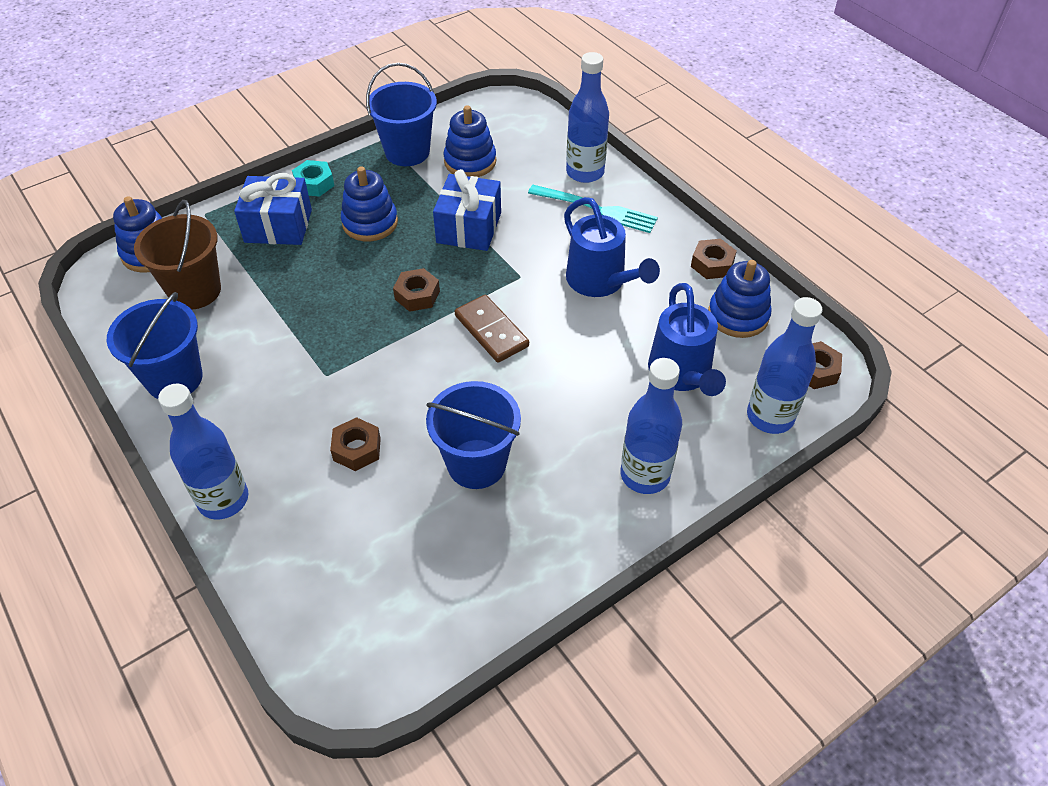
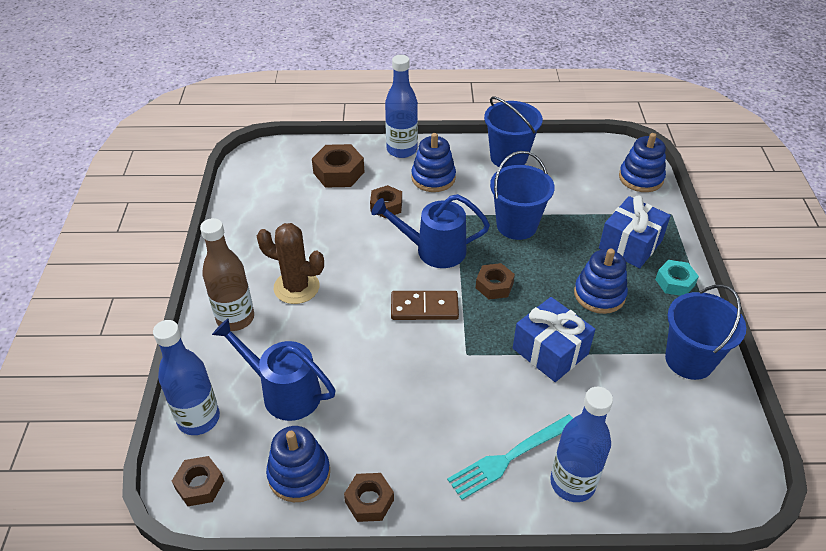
camera: 125 degrees right, 5 degrees down
brown bucket [134,200,221,310] -> none
blue bucket [426,381,521,489] -> blue bucket moved to [490,151,555,240]
blue stacking toy [443,105,496,177] -> blue stacking toy moved to [411,133,456,192]
blue watering can [564,197,660,297] -> blue watering can moved to [372,194,490,268]
blue bottle [620,358,682,494] -> brown bottle [200,218,254,331]
none -> brown cactus [257,223,324,304]
none -> brown nut [312,144,364,188]

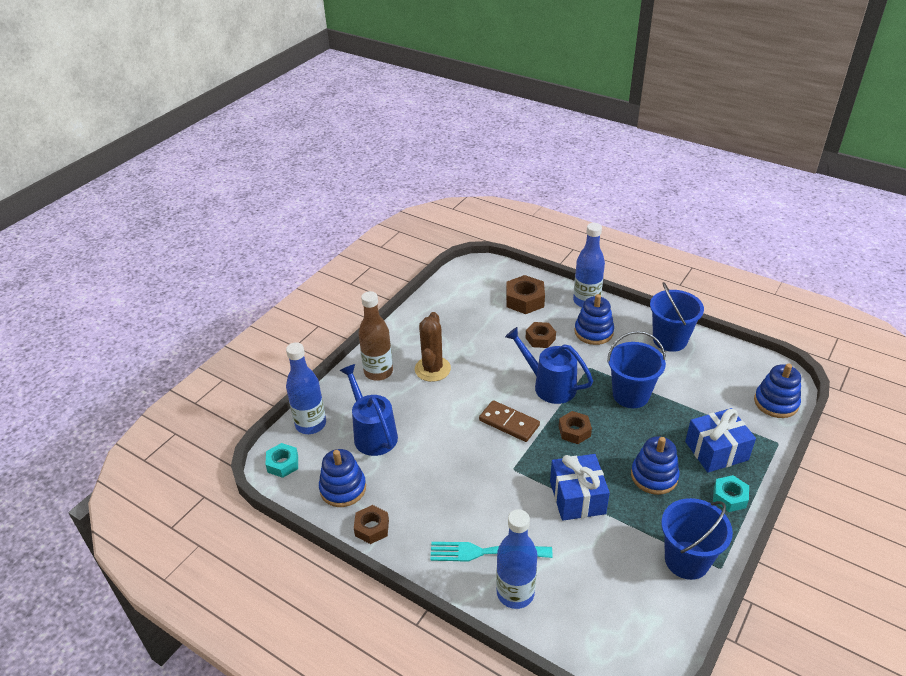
camera: 35 degrees right, 5 degrees down
brown nut [172,456,224,506] -> turquoise nut [265,443,298,478]
brown cactus [257,223,324,304] -> brown cactus turned 45 degrees clockwise [415,312,451,382]

